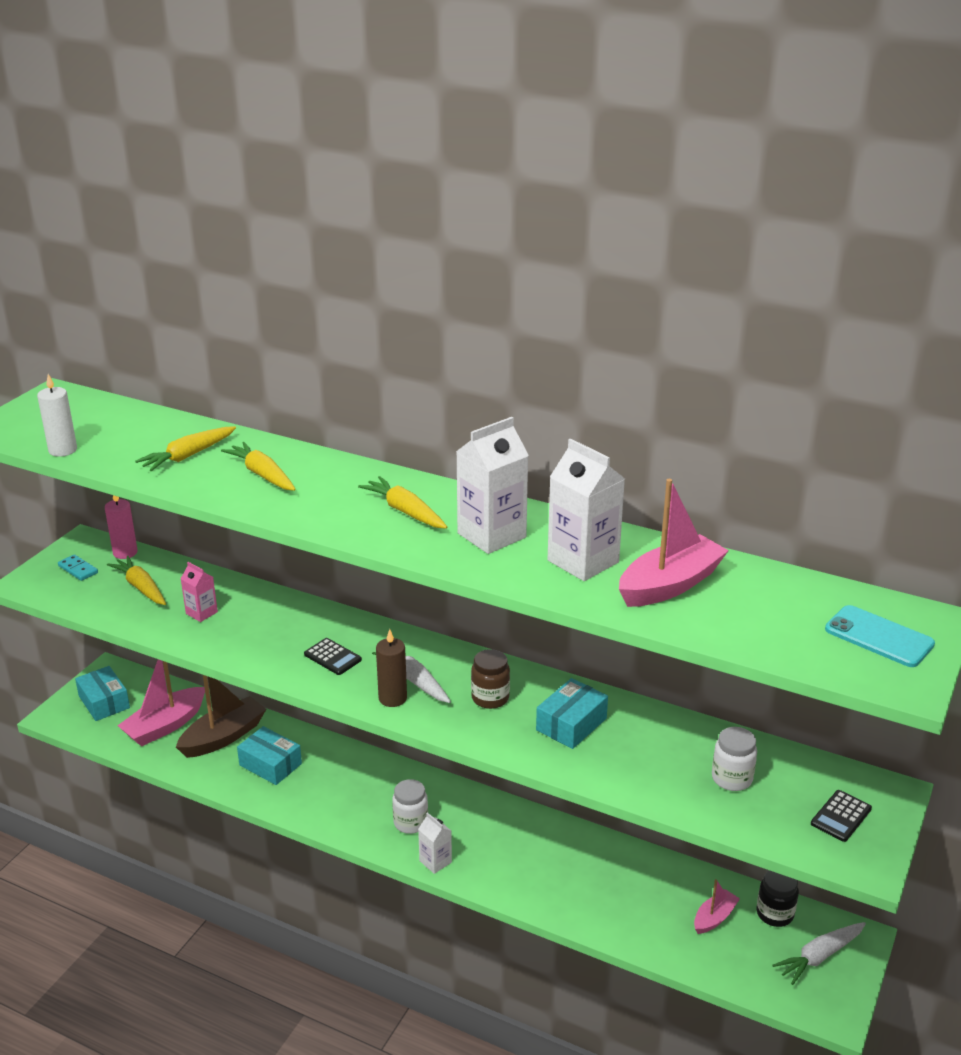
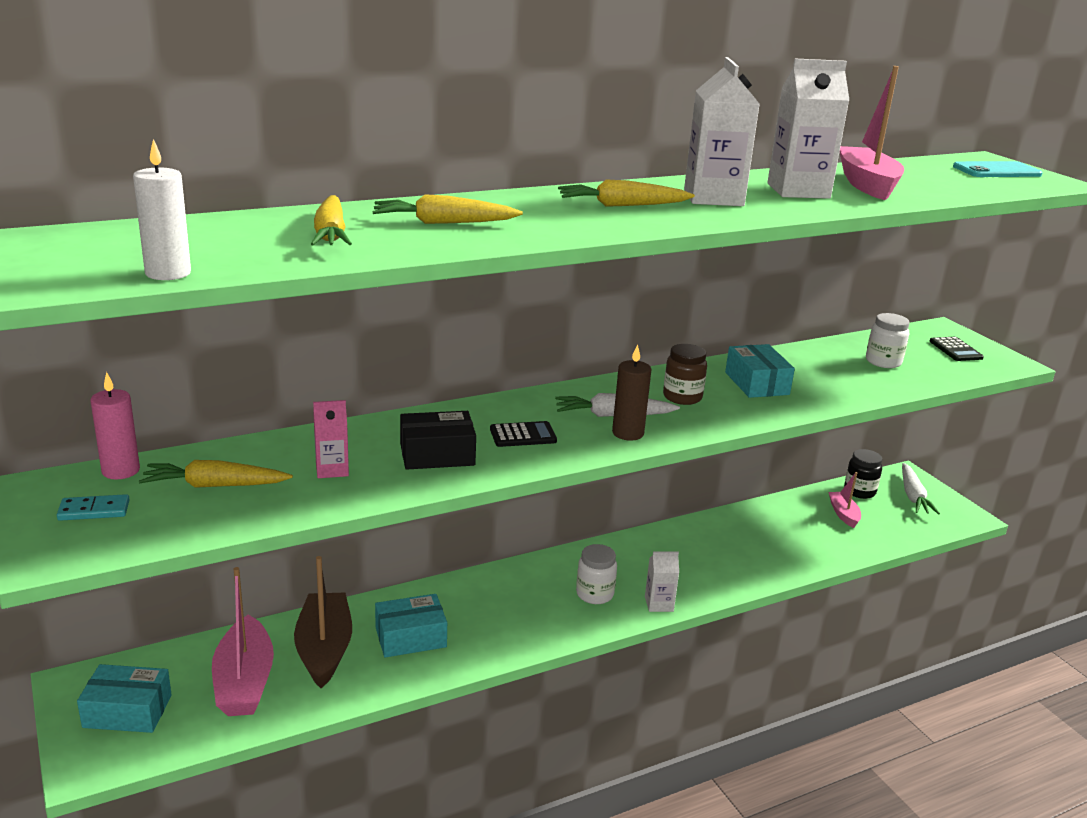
camera: 55 degrees left, 5 degrees down
none -> black box [400,411,476,470]

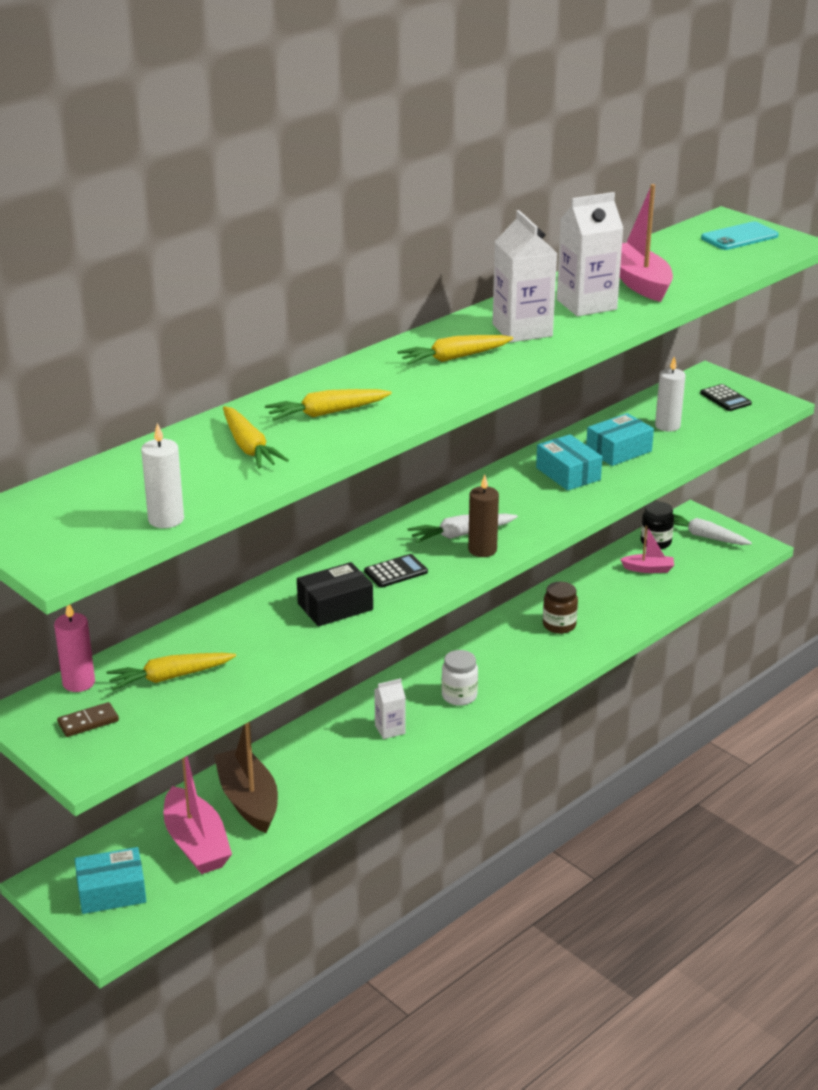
camera: 15 degrees left, 5 degrees up
turquoise domino [57,494,130,521] -> brown domino [57,702,119,737]
pink carton [313,400,349,478] -> none
turquoise box [375,594,447,657] -> turquoise box moved to [586,413,654,466]
white carton [645,552,679,612] -> white carton moved to [374,678,406,739]
brown jar [663,344,707,405] -> brown jar moved to [543,582,578,634]
pink boat [828,472,861,528] -> pink boat turned 120 degrees clockwise [620,525,674,573]
white jar [866,313,909,368] -> white candle [655,357,686,432]
white carrot [902,463,940,515] -> white carrot turned 135 degrees clockwise [673,514,752,545]

